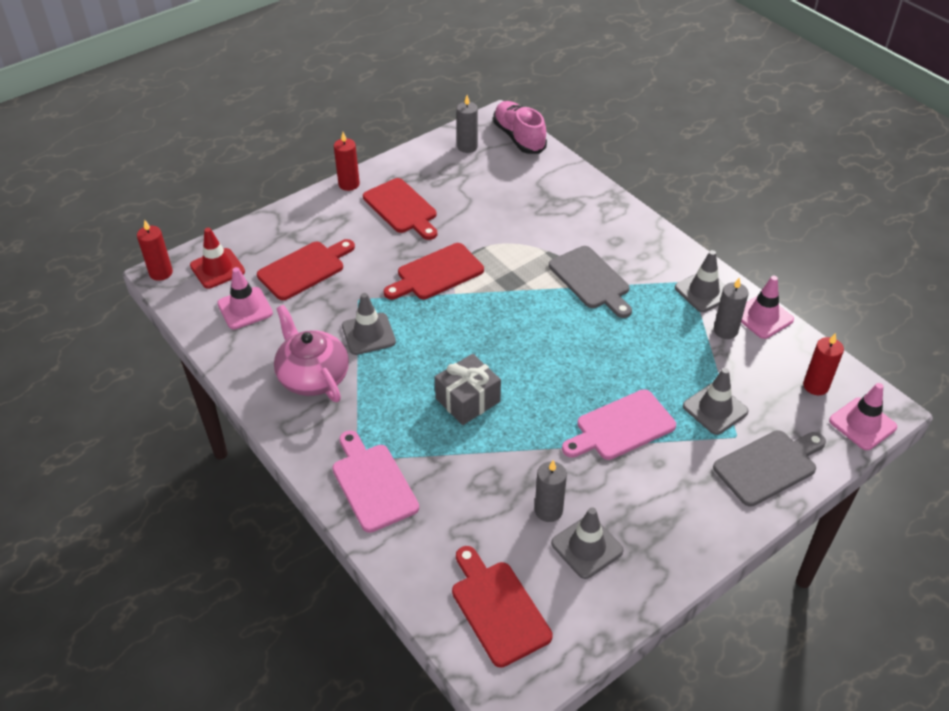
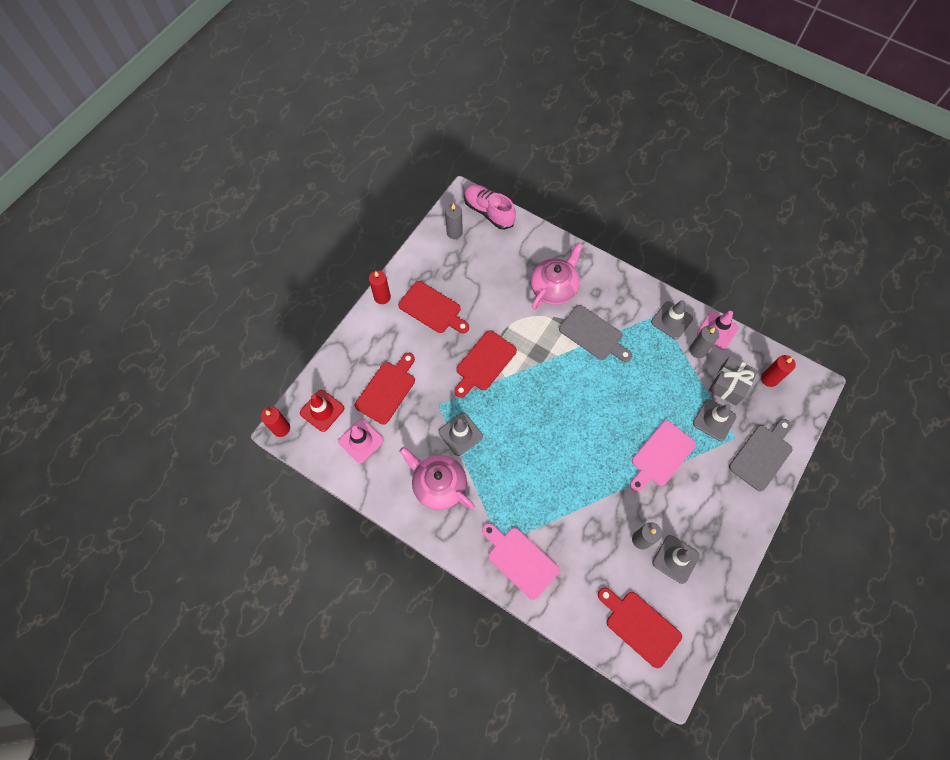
camera: 20 degrees left, 20 degrees up
grey gift [435,354,501,425] -> grey gift moved to [709,356,758,406]
pink traffic cone [829,383,897,450] -> none
none -> pink teapot [531,243,583,309]

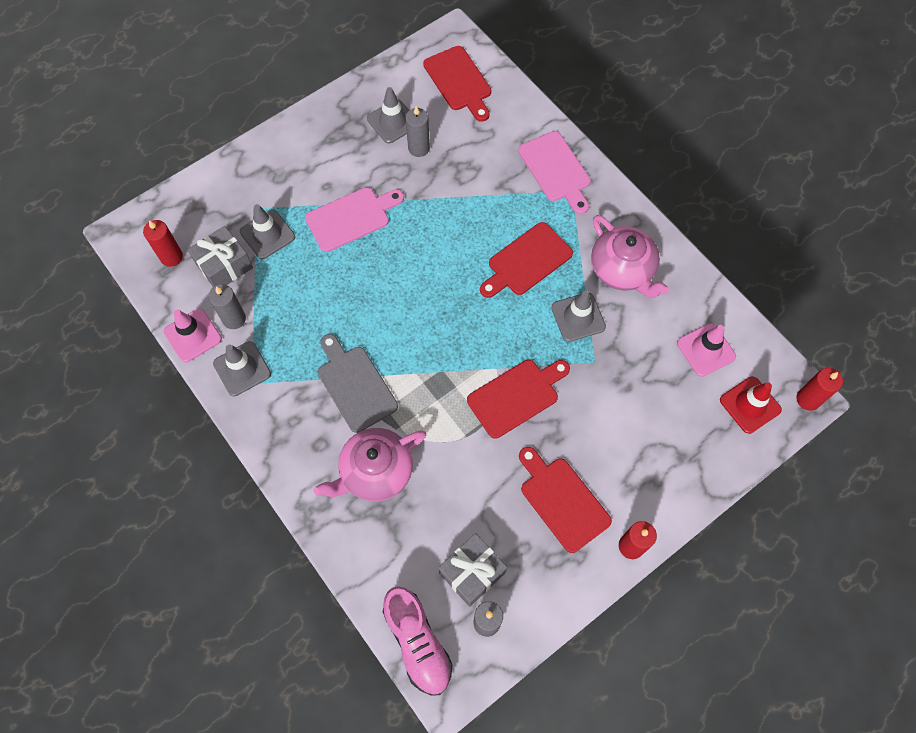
camera: 160 degrees left, 0 degrees up
red cutting board [355,353,415,425] -> red cutting board moved to [480,222,573,298]
grey cutting board [729,419,792,491] -> none
none -> grey gift [439,533,507,607]

